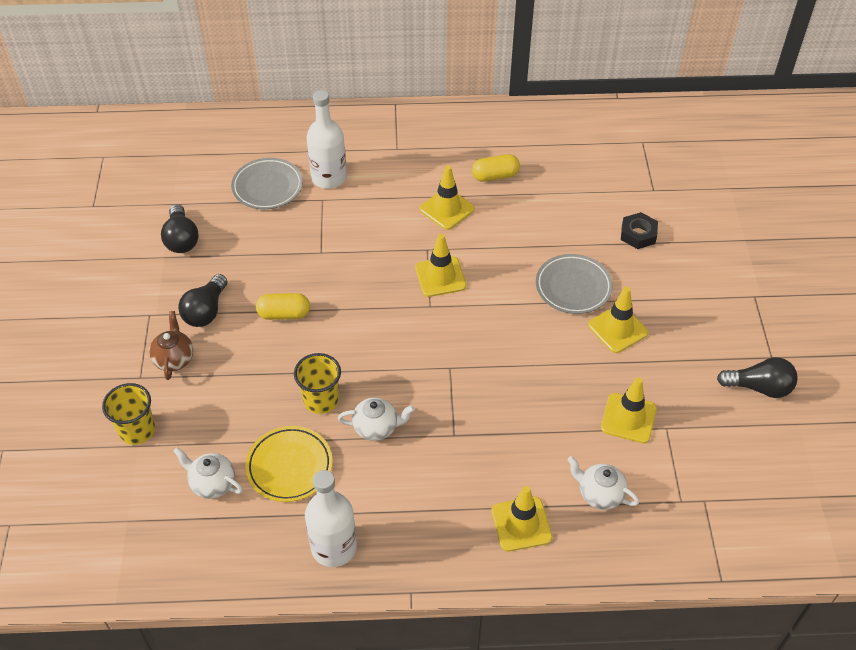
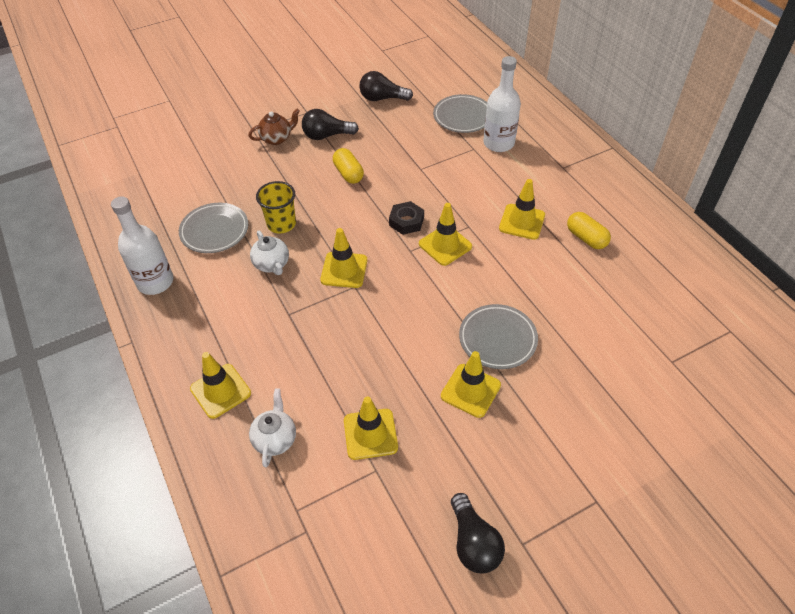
camera: 65 degrees right, 0 degrees up
yellow cup [102,383,155,445] -> none
black light bulb [161,204,199,253] -> black light bulb turned 45 degrees clockwise [359,71,413,101]
white teapot [173,447,243,499] -> none
yellow plate [245,426,332,502] -> grey plate [179,203,248,253]
black nut [621,212,658,249] -> black nut moved to [389,201,424,235]
none -> yellow traffic cone [320,228,367,288]

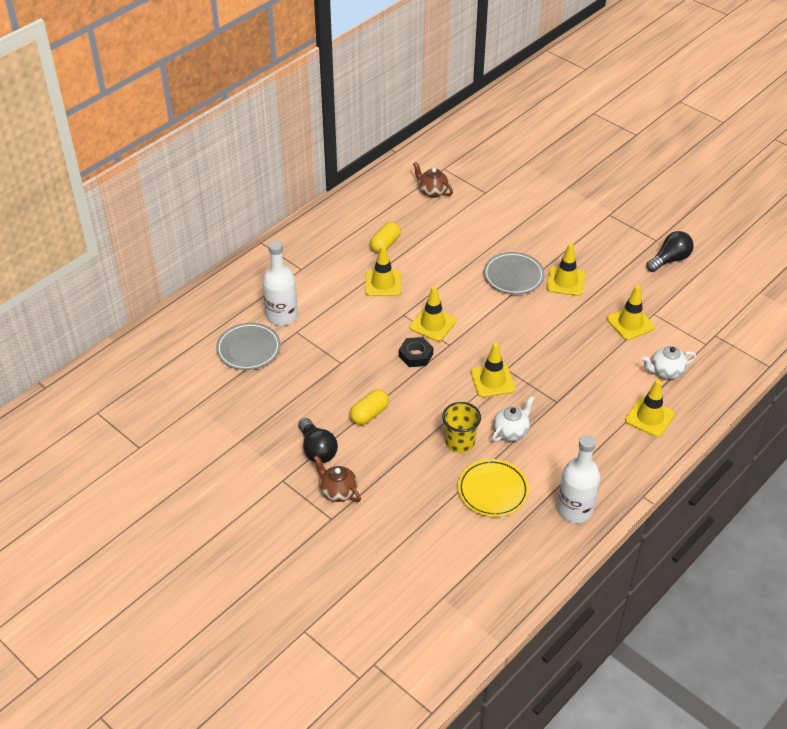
camera: 110 degrees left, 5 degrees down
grey plate [179,203,248,253] -> yellow plate [458,459,529,517]
black light bulb [359,71,413,101] -> none
none -> brown teapot [413,162,453,198]

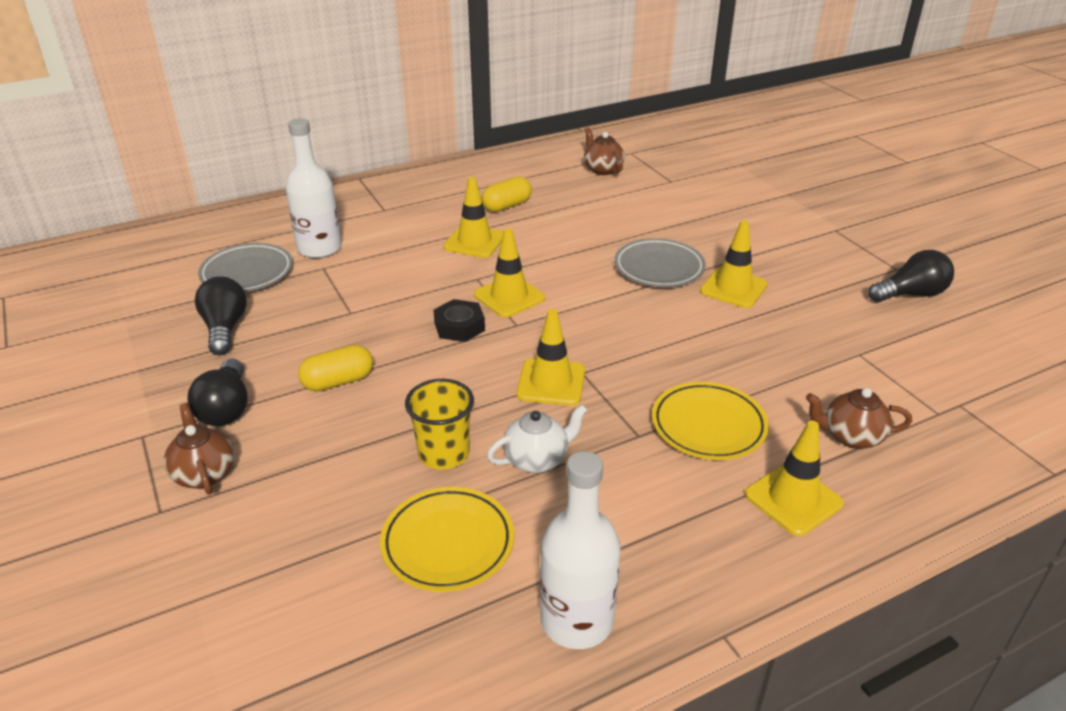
camera: 20 degrees right, 10 degrees down
yellow traffic cone [607,285,655,340] -> none
white teapot [642,346,696,379] -> brown teapot [806,388,912,449]
none -> black light bulb [195,276,247,355]
none -> yellow plate [652,382,769,460]

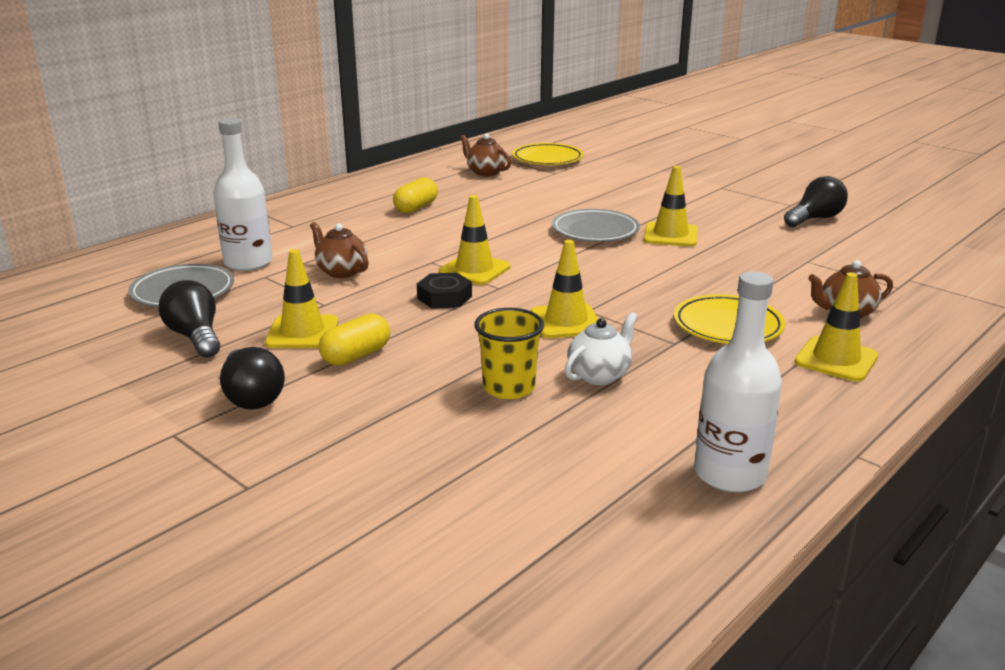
camera: 20 degrees left, 10 degrees down
brown teapot [164,403,234,495] -> brown teapot moved to [310,222,369,278]
yellow plate [380,487,514,592] -> yellow plate moved to [512,143,584,165]
yellow traffic cone [443,177,503,258] -> yellow traffic cone moved to [265,249,339,348]

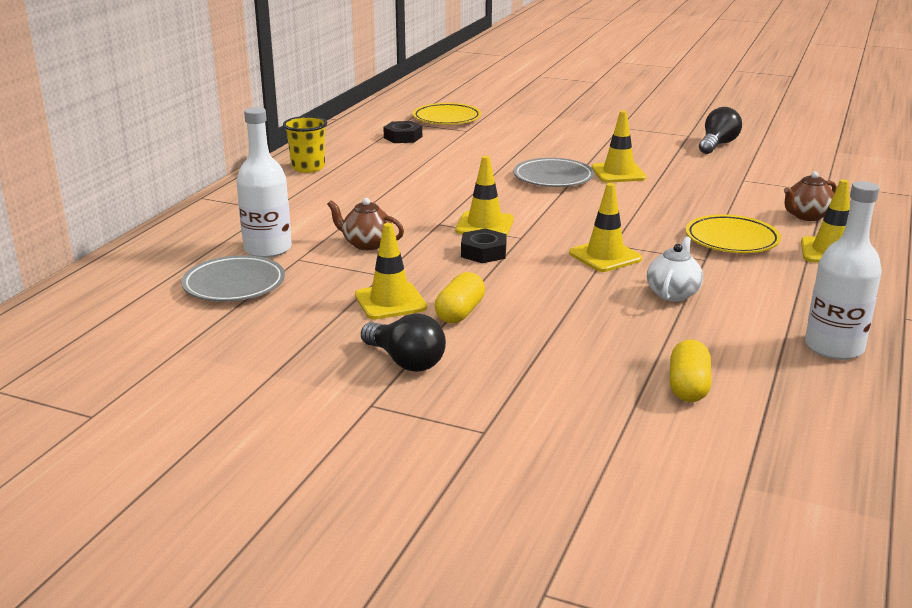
camera: 20 degrees left, 0 degrees up
black light bulb [159,280,220,358] -> none
yellow capsule [393,178,438,213] -> yellow capsule moved to [670,340,712,402]
brown teapot [460,134,511,176] -> black nut [383,121,422,143]
yellow cup [474,308,544,399] -> yellow cup moved to [283,116,327,173]

